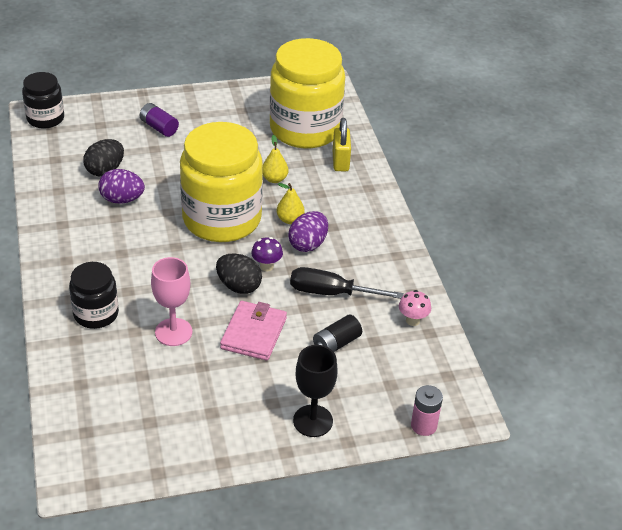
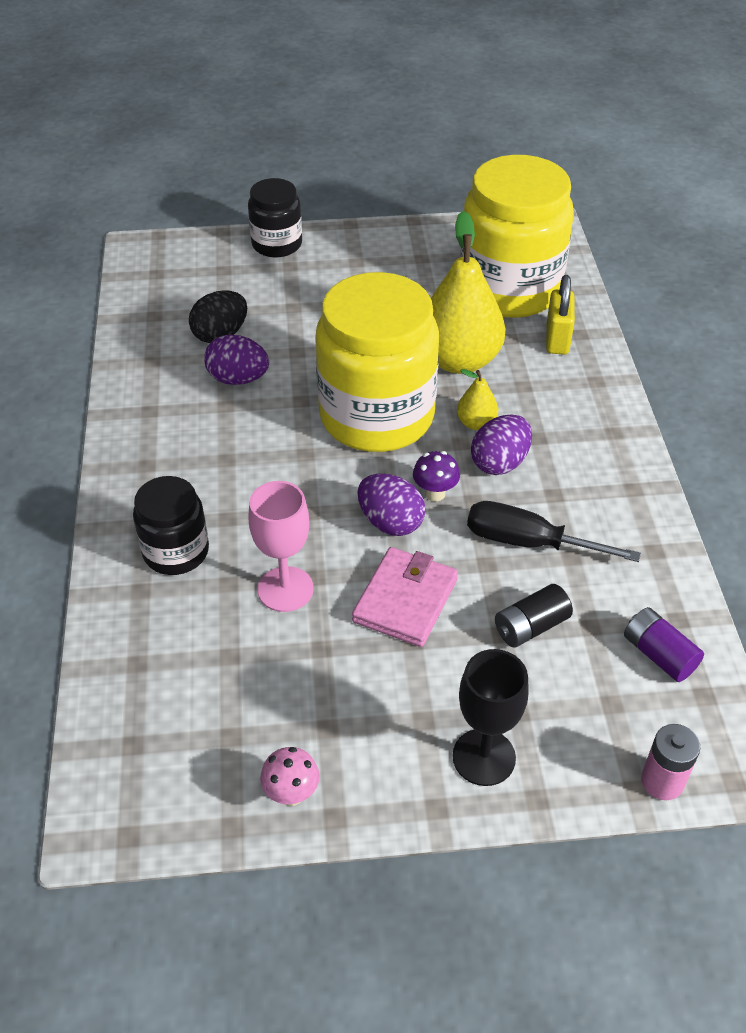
camera: 10 degrees right, 5 degrees up
black jar [22,72,64,129] -> black jar moved to [248,178,302,257]
purple battery [140,103,179,137] -> purple battery moved to [624,607,704,682]
black egg [216,254,262,294] -> purple egg [358,474,425,536]
yellow pear [263,135,288,183] -> yellow pear [431,211,505,374], size x2.20
pink mushroom [399,290,431,326] -> pink mushroom moved to [260,747,320,806]

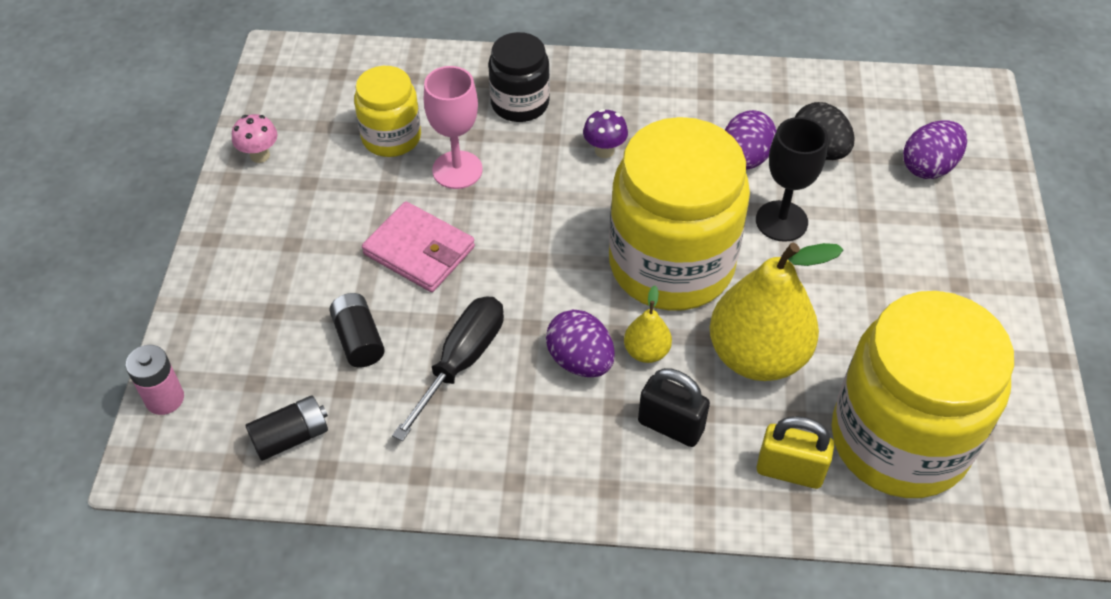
camera: 100 degrees right, 5 degrees up
black jar [248,178,302,257] -> none
purple egg [358,474,425,536] -> purple egg moved to [903,120,967,179]
purple mushroom [413,451,460,501] -> purple mushroom moved to [583,109,628,158]
black goblet [453,649,529,786] -> black goblet moved to [756,117,828,242]
purple battery [624,607,704,682] -> black battery [245,395,328,461]
none -> yellow jar [354,66,421,157]
none -> black padlock [638,368,710,447]

